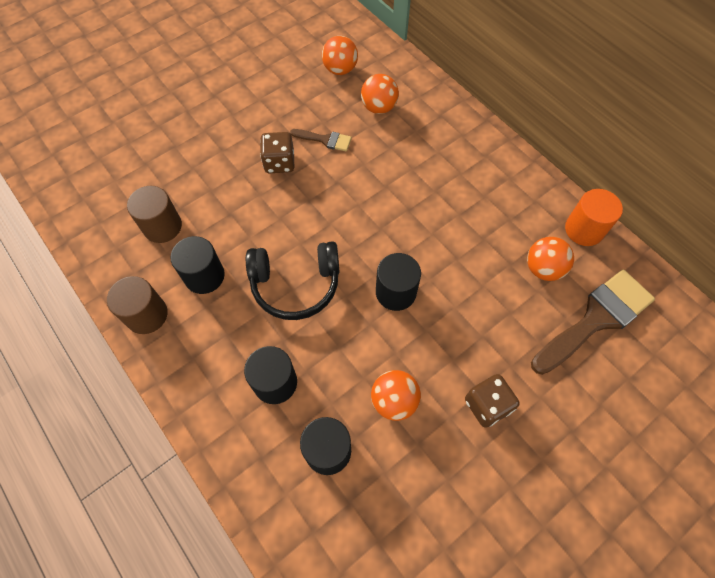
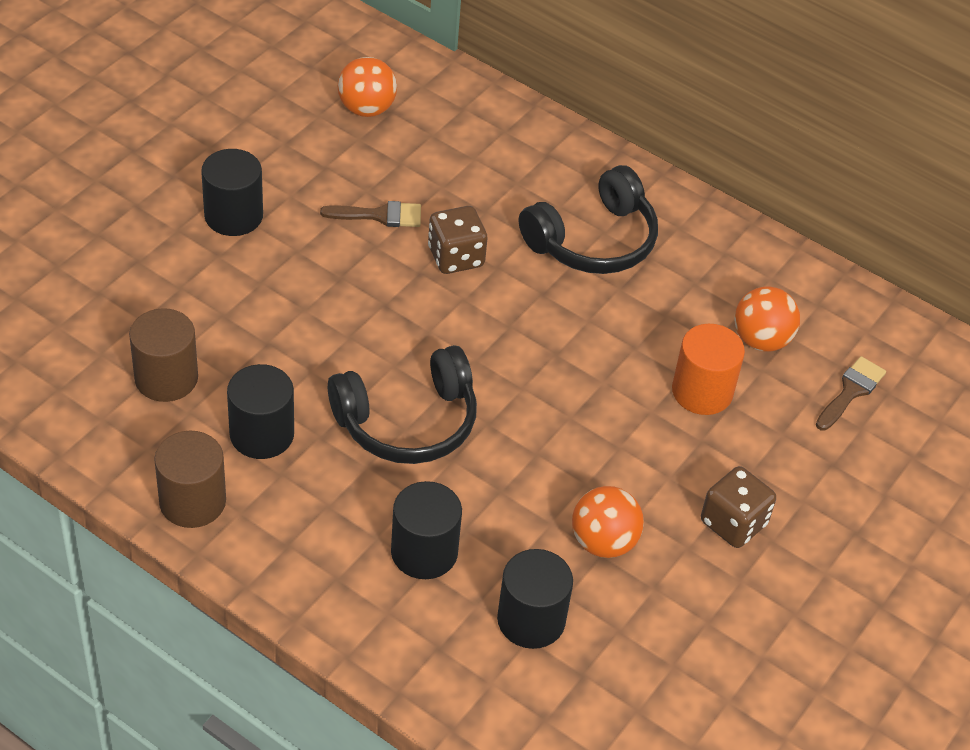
camera: 20 degrees left, 15 degrees down
brown dice [260,132,294,173] -> brown dice moved to [428,206,488,274]
orange ball [361,74,399,114] -> none
black cylinder [376,253,421,311] -> black cylinder moved to [201,149,263,236]
brown brush [531,270,655,375] -> brown brush [816,356,886,431], size x0.49
orange cylinder [565,189,623,246] -> orange cylinder moved to [672,324,745,415]
none -> black headphones [519,165,658,274]

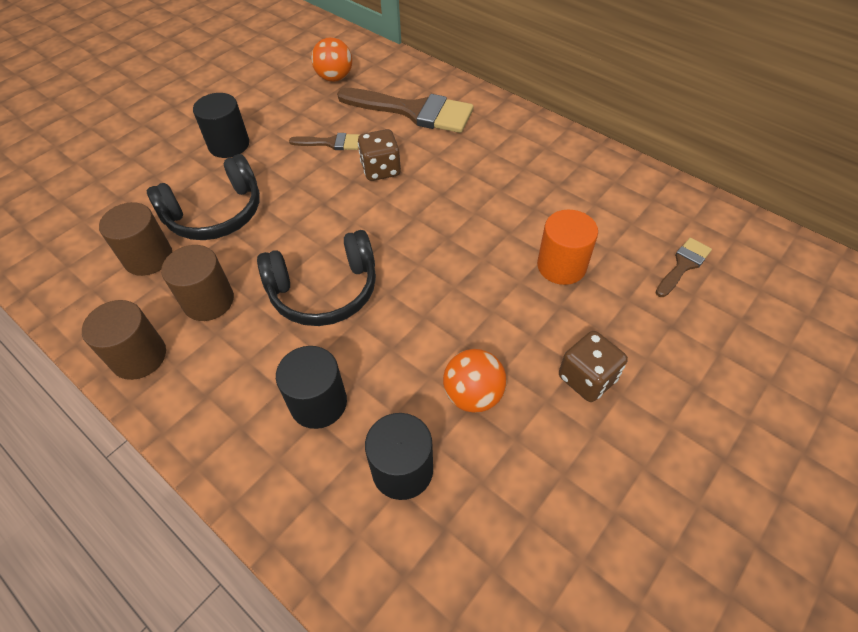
camera: 10 degrees right, 5 degrees up
black cylinder [227,364,294,459] -> brown cylinder [161,245,234,321]
black headphones [519,165,658,274] -> black headphones moved to [147,154,260,240]
orange ball [735,286,800,352] -> none
none -> brown brush [337,88,474,133]

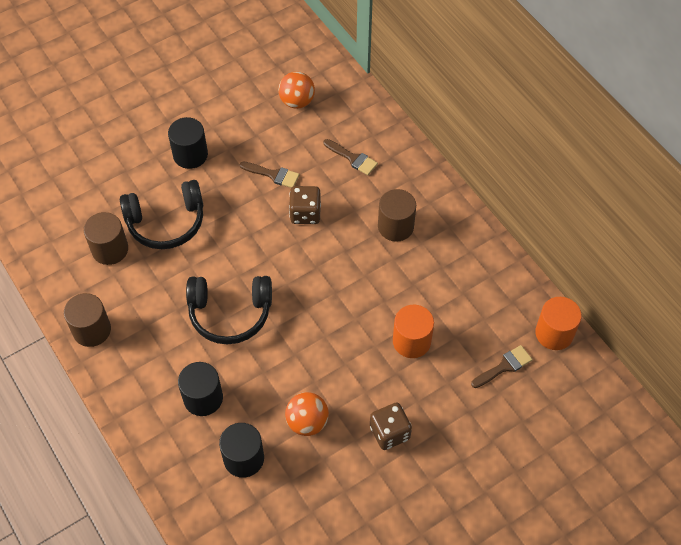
camera: 15 degrees right, 5 degrees up
brown cylinder [161,245,234,321] -> brown cylinder moved to [378,189,416,242]
brown brush [337,88,474,133] -> brown brush [323,139,378,175], size x0.49
none -> orange cylinder [535,297,582,350]

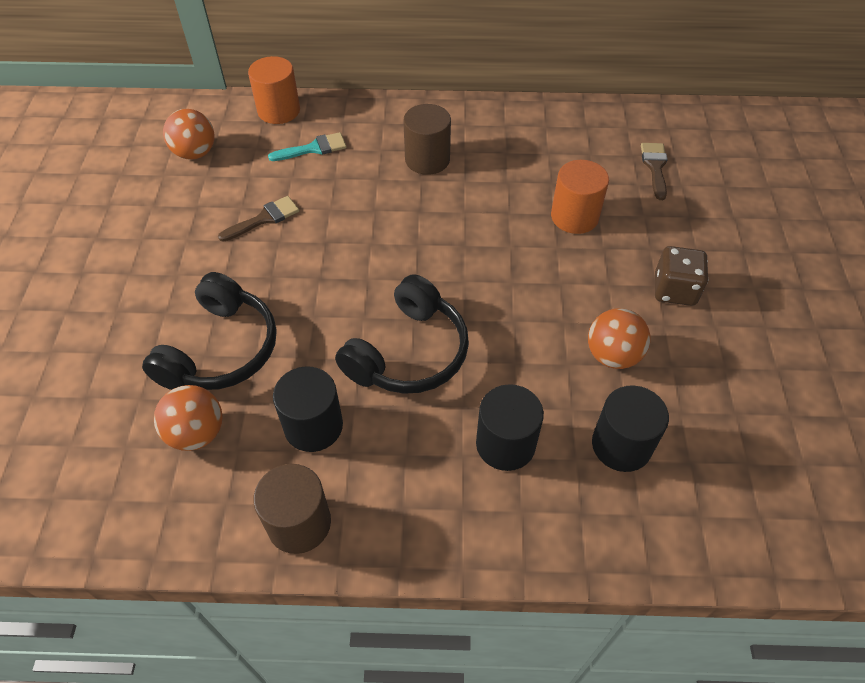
camera: 55 degrees left, 5 degrees down
brown cylinder [84,212,128,265] -> orange ball [154,385,223,451]
black cylinder [168,117,208,169] -> black cylinder moved to [273,366,343,452]
brown dice [289,186,321,224] -> none
brown brush [323,139,378,175] -> turquoise brush [268,132,347,161]
orange cylinder [535,297,582,350] -> orange cylinder moved to [248,56,300,124]

